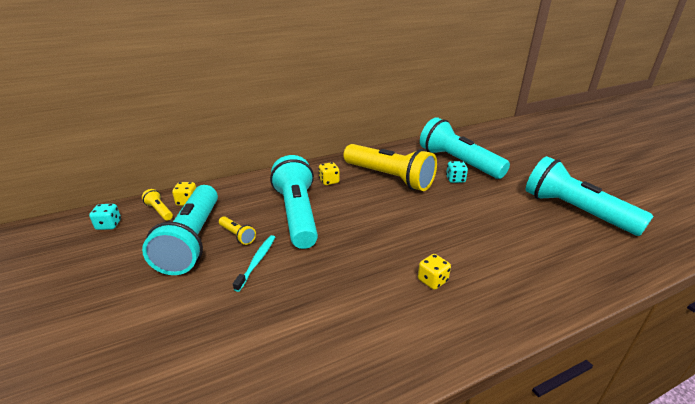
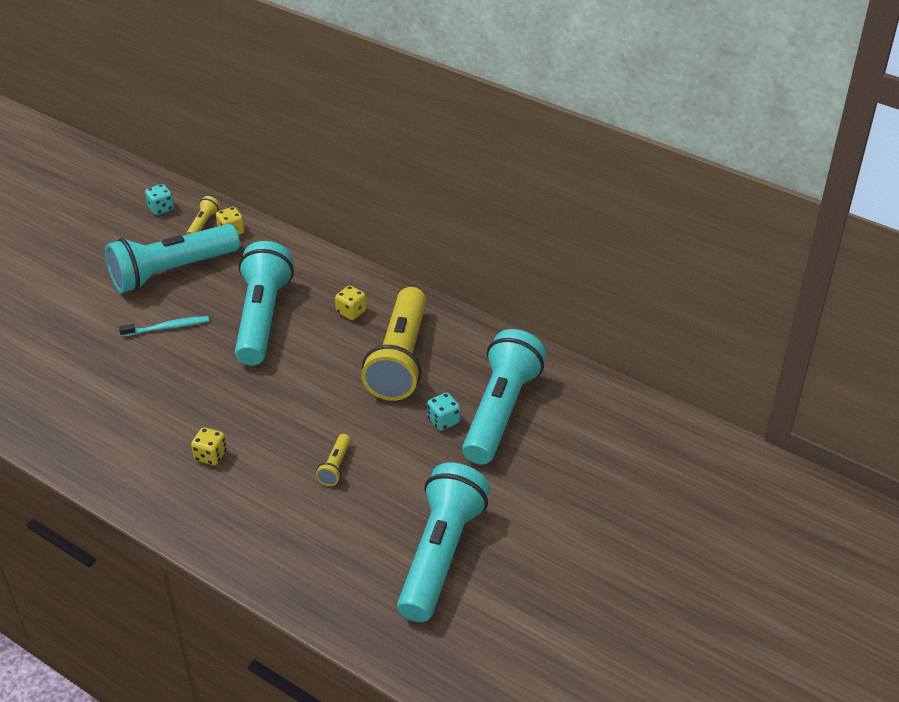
camera: 60 degrees right, 10 degrees up
yellow flashlight [219,216,256,245] -> yellow flashlight moved to [316,434,351,486]
turquoise flashlight [270,155,318,249] -> turquoise flashlight turned 45 degrees counterclockwise [235,241,294,366]

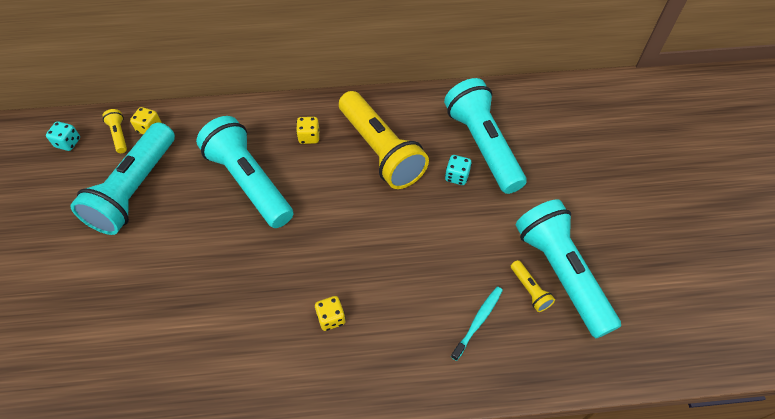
camera: 40 degrees left, 15 degrees up
turquoise toothbrush [119,316,209,337] -> turquoise toothbrush moved to [451,286,503,361]
yellow flashlight [316,434,351,486] -> yellow flashlight moved to [511,260,555,312]

